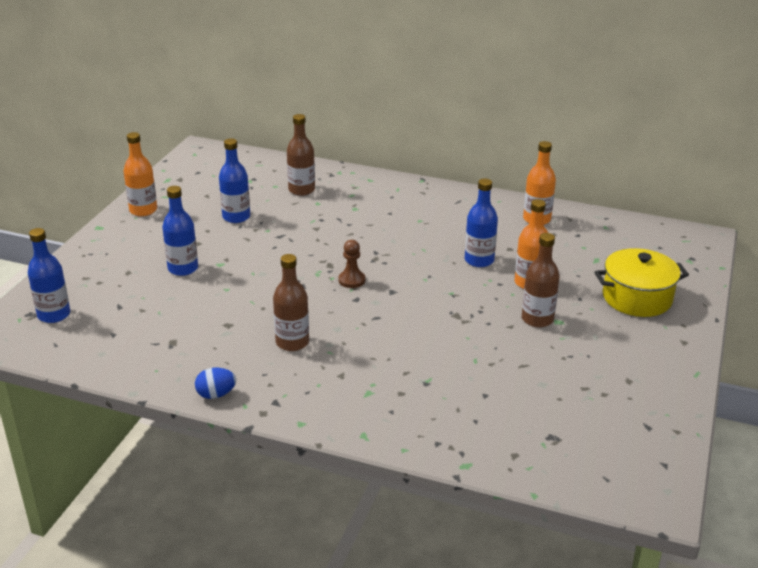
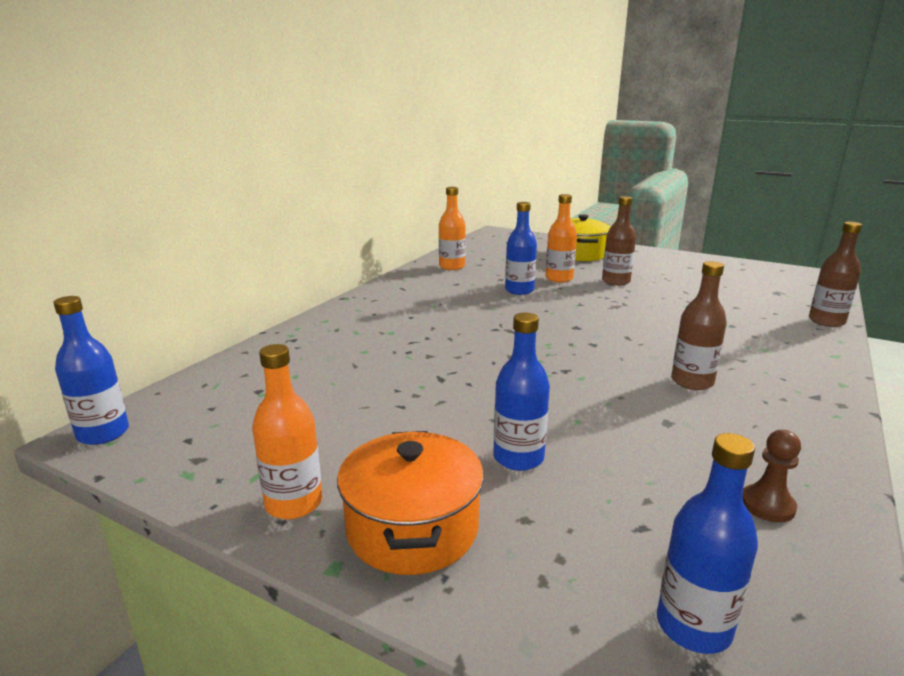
camera: 80 degrees left, 10 degrees down
blue egg [195,368,236,399] -> none
blue bottle [219,138,250,223] -> blue bottle moved to [53,296,129,445]
brown bottle [287,114,315,196] -> brown bottle moved to [809,222,862,327]
brown pawn [339,240,365,288] -> brown pawn moved to [742,430,801,522]
none -> orange pot [337,431,484,575]

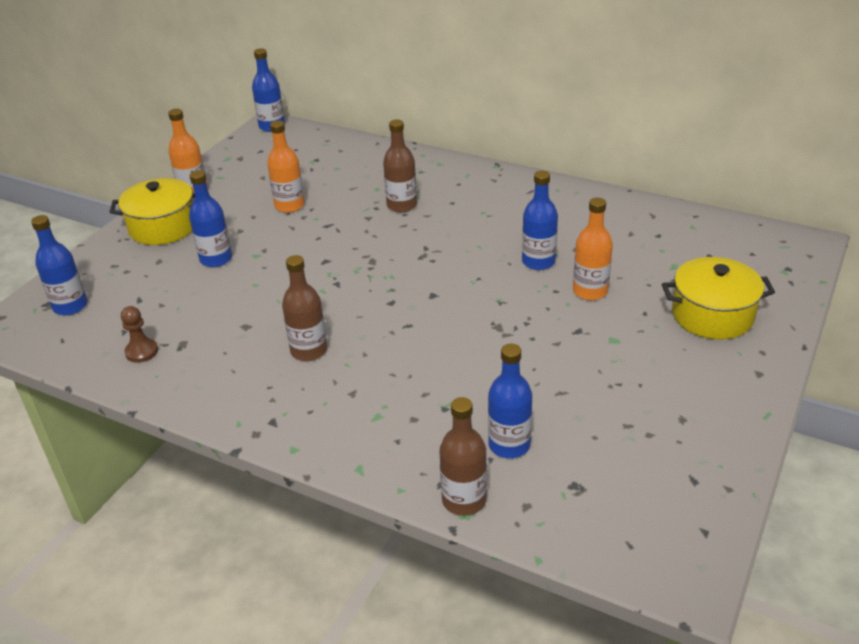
camera: 90 degrees right, 15 degrees up
orange pot [337,431,484,575] -> yellow pot [110,178,195,245]
orange bottle [439,187,466,270] -> orange bottle moved to [267,121,305,213]
brown bottle [602,196,636,286] -> brown bottle moved to [383,119,417,213]
none -> blue bottle [488,344,532,458]

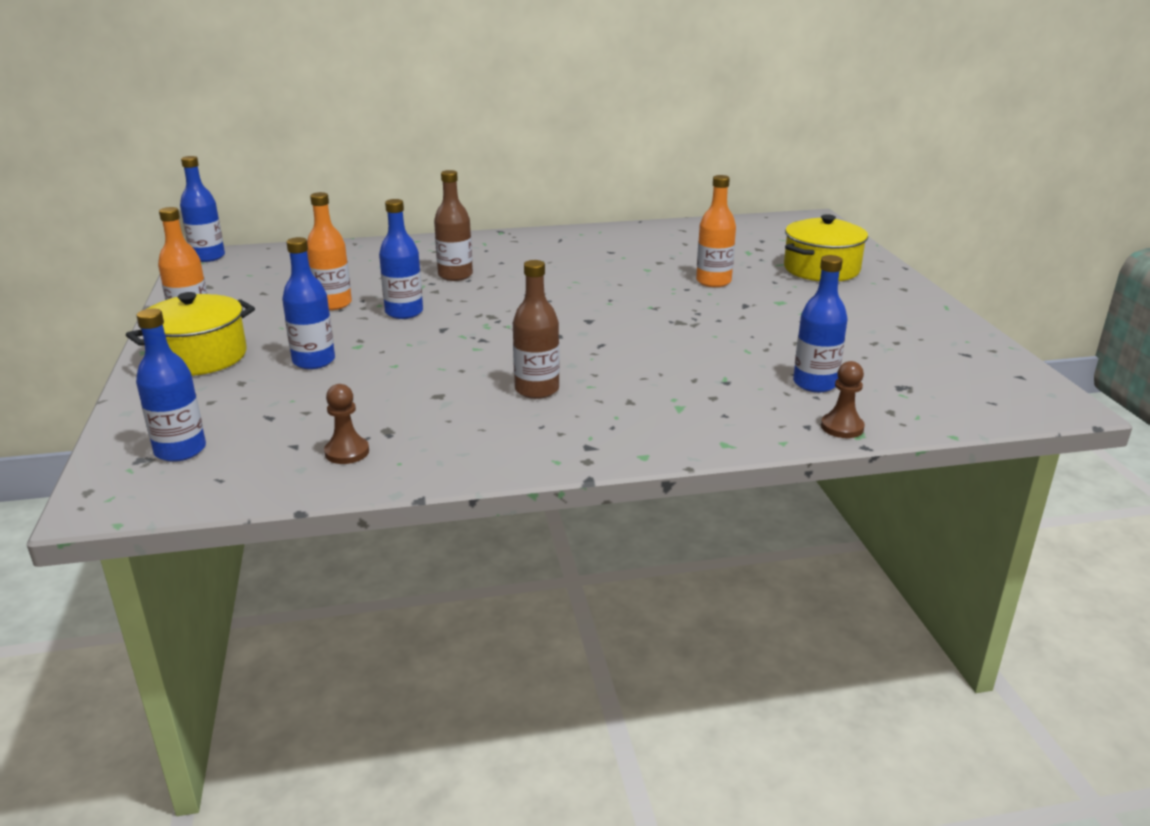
camera: 40 degrees left, 10 degrees down
brown bottle [439,397,487,516] -> brown pawn [821,361,865,438]
blue bottle [522,171,558,270] -> blue bottle moved to [379,199,423,319]

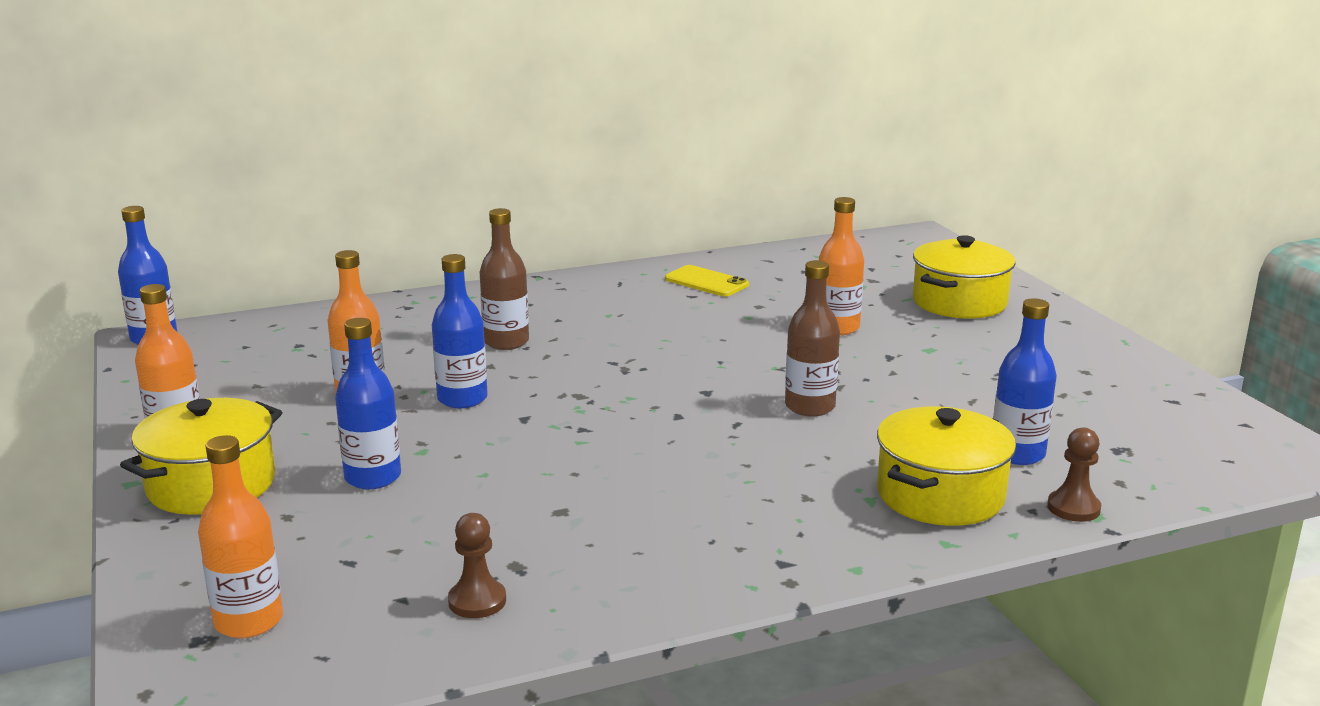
camera: 10 degrees left, 5 degrees down
blue bottle [136,309,206,462] -> orange bottle [198,435,283,638]
brown bottle [513,260,560,399] -> brown bottle moved to [785,260,840,417]
none -> yellow phone [665,265,749,297]
none -> yellow pot [877,406,1016,526]

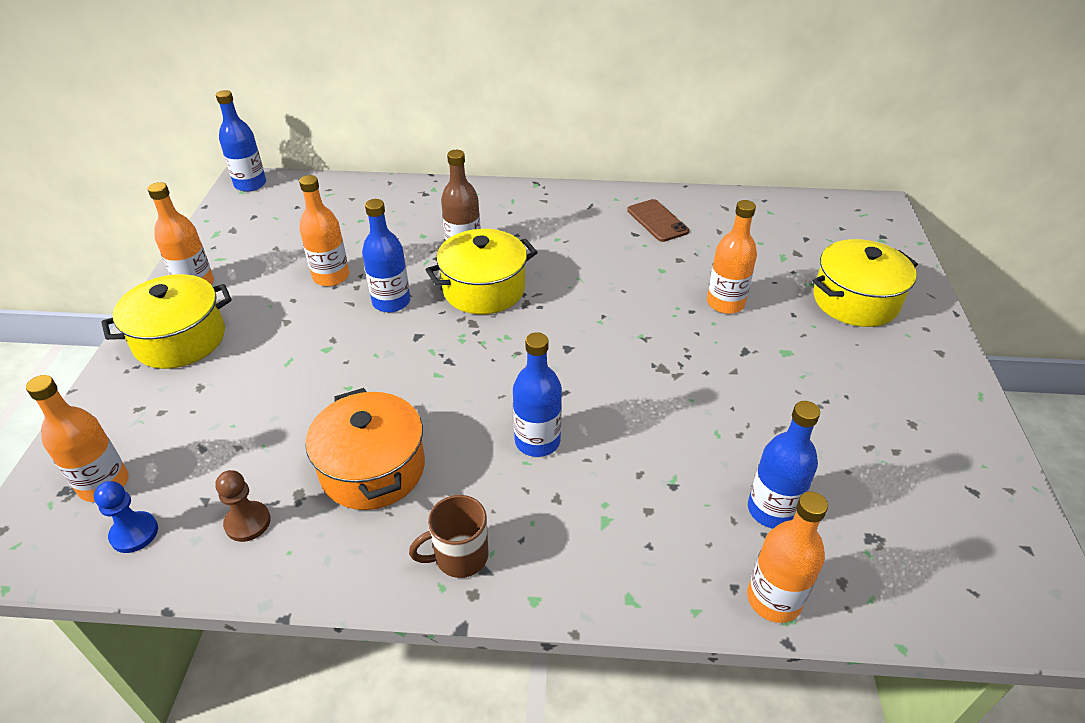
camera: 25 degrees right, 20 degrees up
blue bottle [335,318,401,489] -> blue bottle moved to [513,332,562,457]
yellow phone [665,265,749,297] -> brown phone [627,199,689,242]
brown bottle [785,260,840,417] -> none
yellow pot [877,406,1016,526] -> yellow pot moved to [426,229,538,314]
brown pawn [1047,427,1101,522] -> orange bottle [747,491,828,623]
none -> blue pawn [94,481,158,553]
none -> orange pot [305,388,425,510]
none -> brown mug [409,495,488,578]

